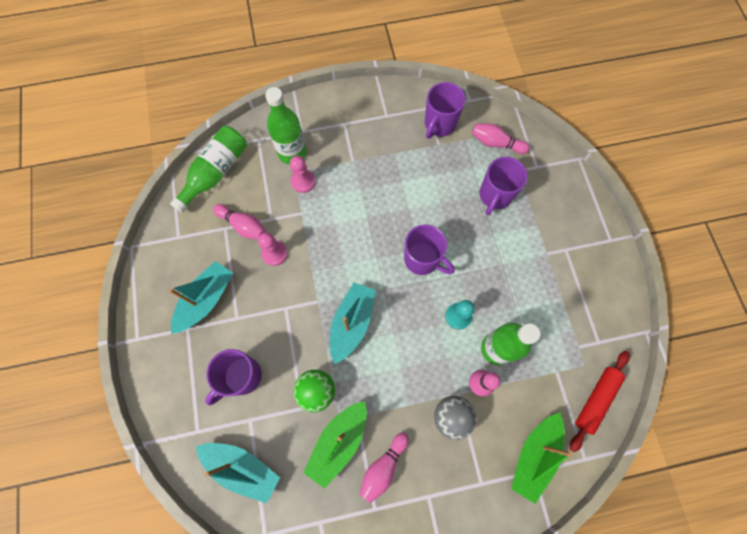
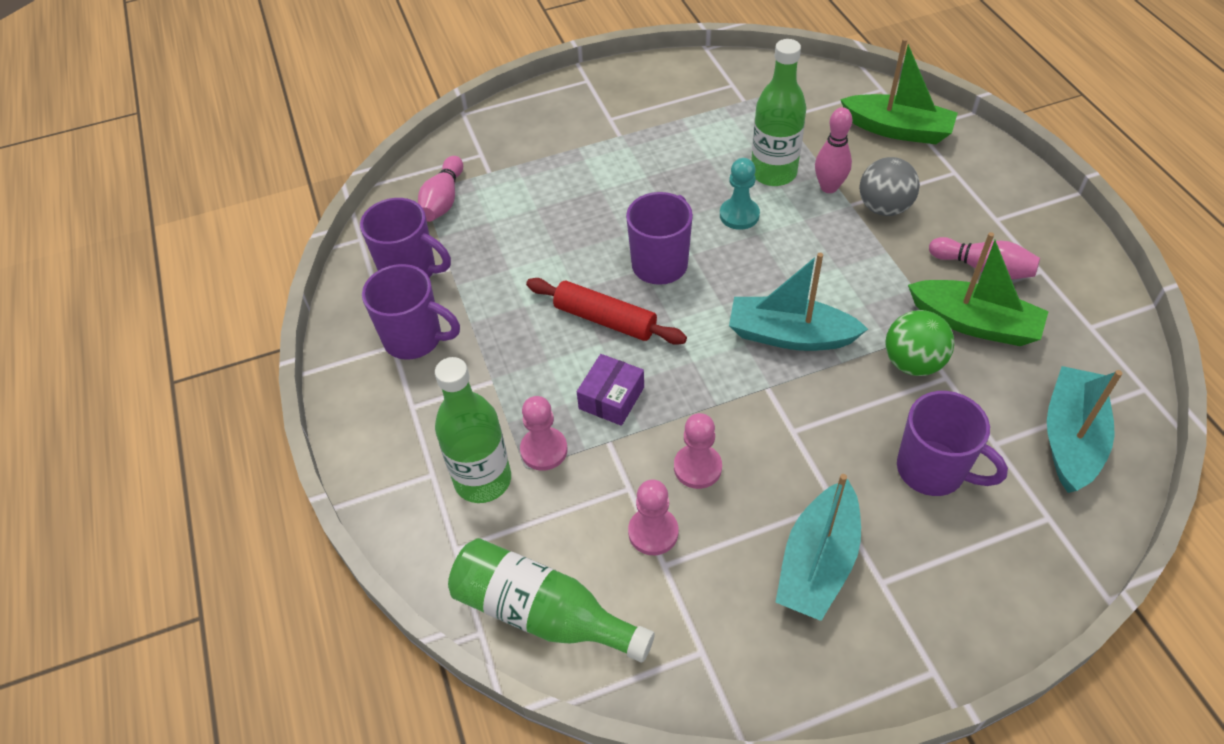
camera: 95 degrees left, 20 degrees down
turquoise boat [169,261,233,334] -> turquoise boat turned 90 degrees counterclockwise [775,474,861,621]
pink bowling pin [213,204,266,240] -> pink pawn [628,480,678,555]
purple mug [479,157,528,215] -> purple mug moved to [362,264,460,360]
red rolling pin [570,351,630,452] -> red rolling pin moved to [526,278,687,345]
none -> purple box [577,354,644,426]

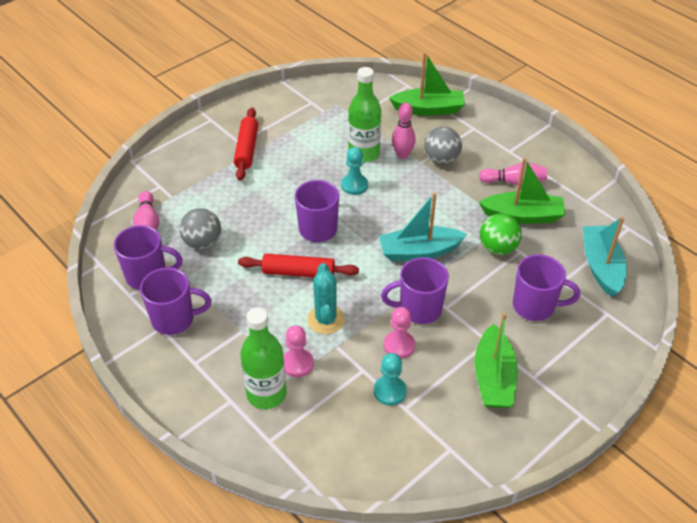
camera: 25 degrees left, 5 degrees down
green bottle [448,538,655,663] -> none
purple box [577,354,644,426] -> turquoise cactus [307,263,345,334]
pink pawn [628,480,678,555] -> turquoise pawn [374,353,407,406]
turquoise boat [775,474,861,621] -> green boat [474,313,518,408]
none -> grey ball [179,208,221,250]
none -> red rolling pin [234,108,258,181]
none -> purple mug [381,257,449,324]

